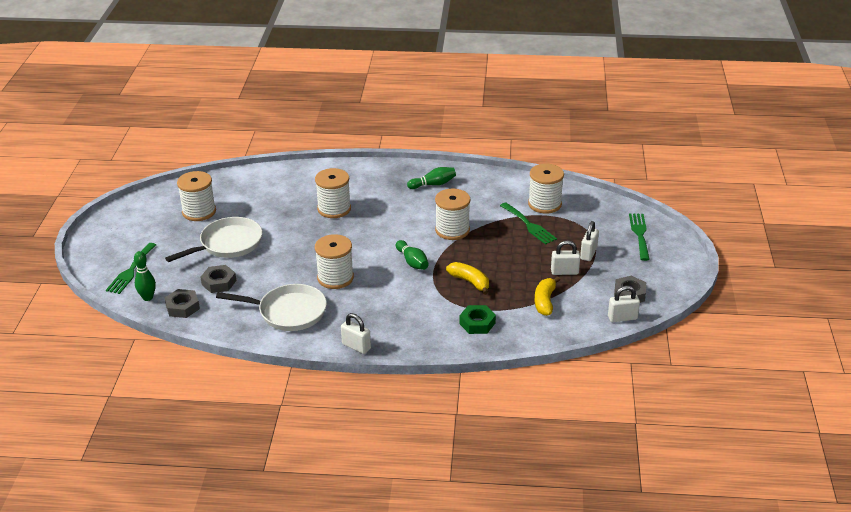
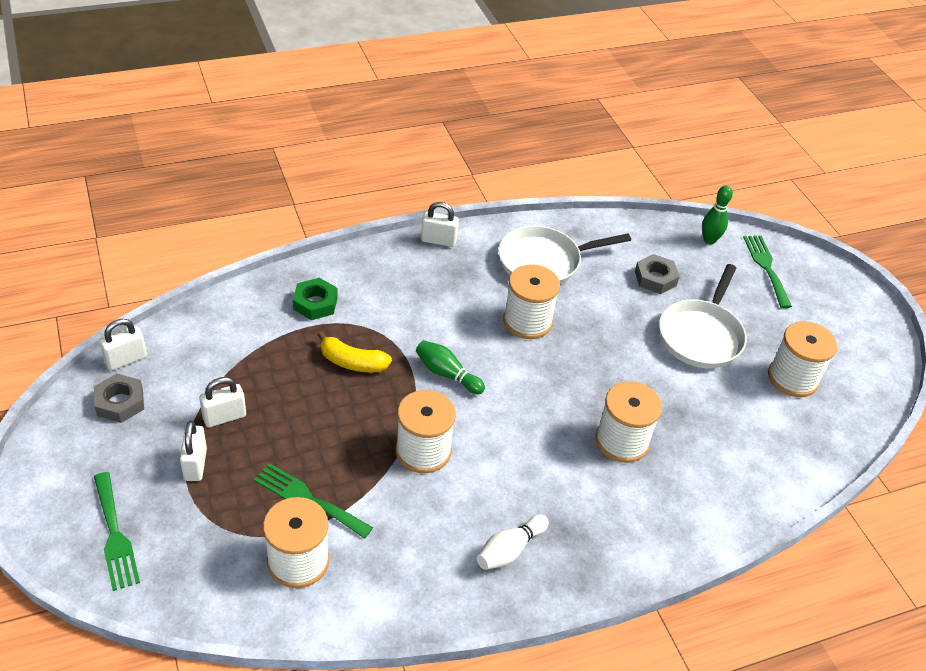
camera: 150 degrees right, 10 degrees up
grey nut [165,289,200,318] -> none
green bowling pin [407,167,456,189] -> white bowling pin [477,514,549,570]
yellow banana [534,277,560,316] -> none

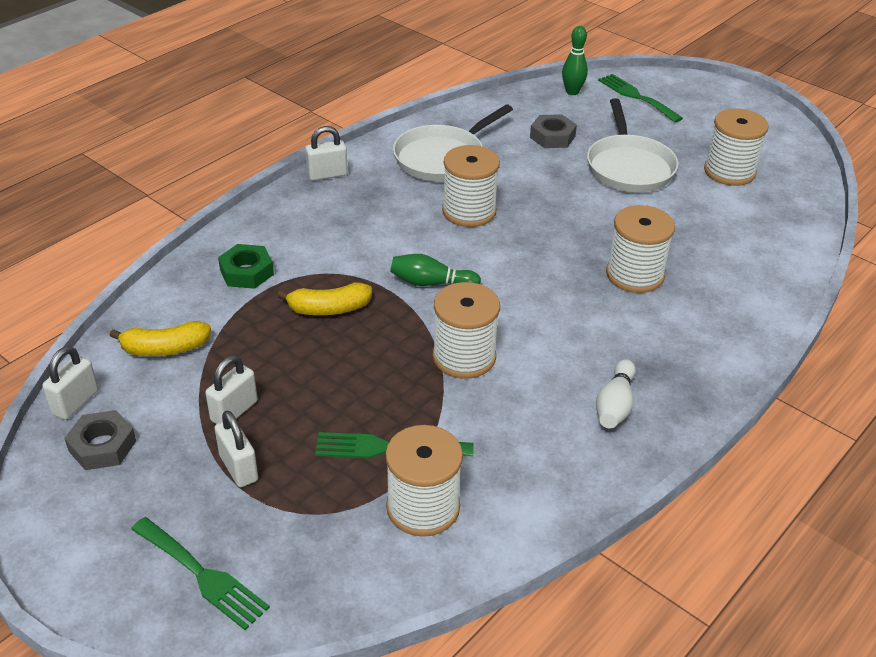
camera: 25 degrees left, 5 degrees down
none -> yellow banana [109,321,211,356]

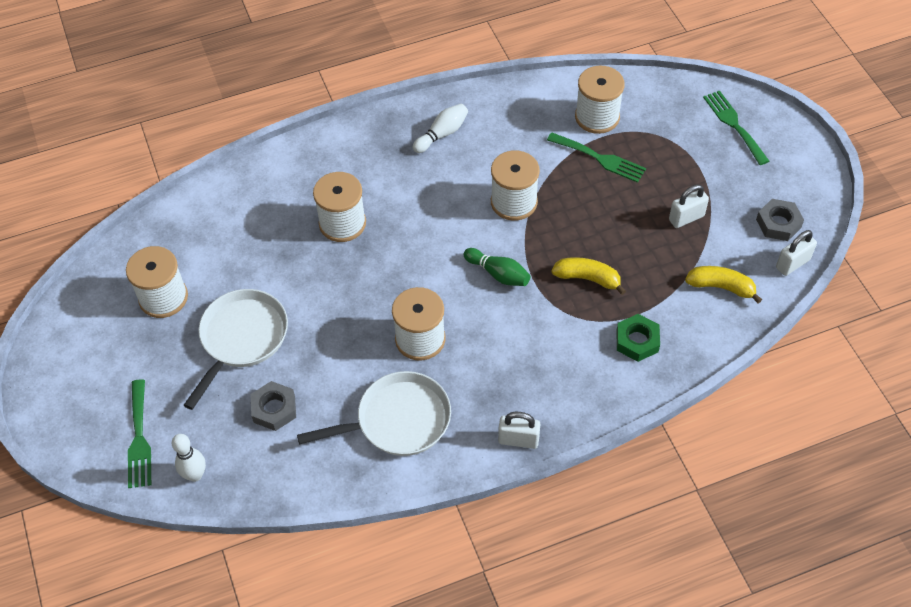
camera: 150 degrees left, 15 degrees up
white padlock [215,411,258,487] -> none
green bowling pin [562,26,588,95] -> white bowling pin [172,434,206,482]

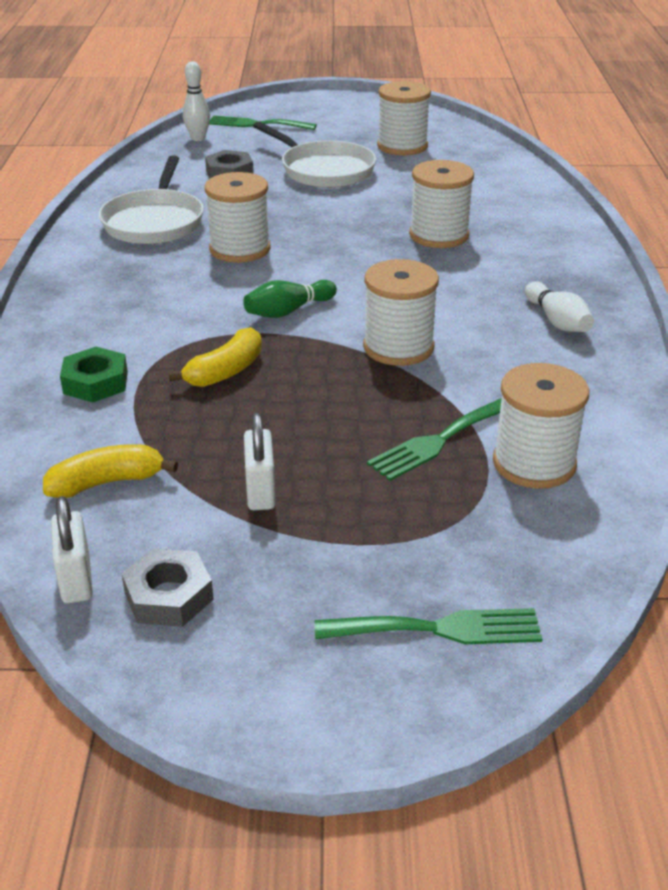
camera: 110 degrees right, 20 degrees down
white padlock [498,412,540,449] -> none
yellow banana [685,266,762,303] -> yellow banana turned 150 degrees counterclockwise [43,444,178,498]

